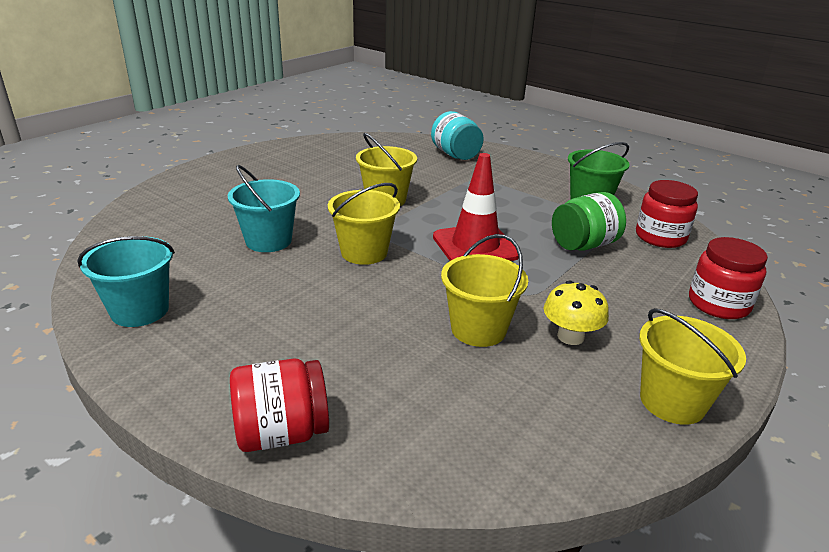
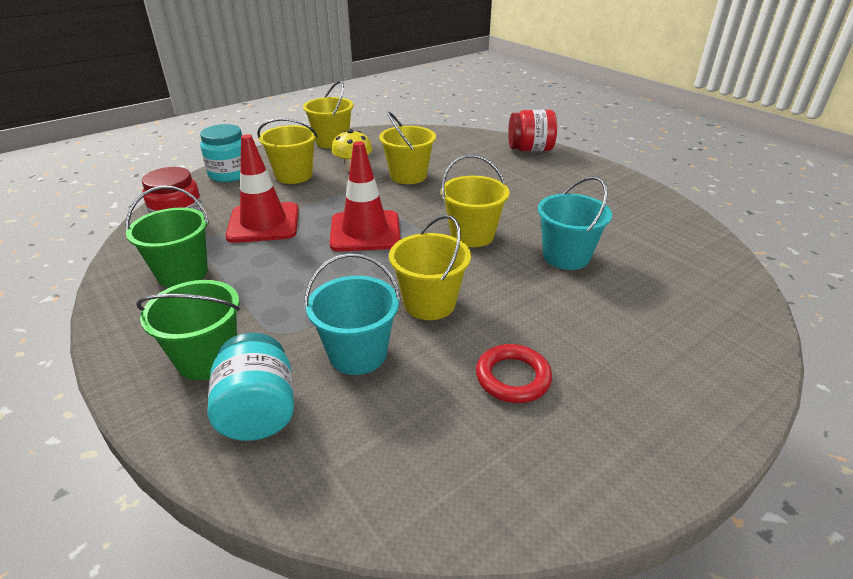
camera: 165 degrees left, 5 degrees up
turquoise bucket [77,236,175,327] -> turquoise bucket moved to [304,253,401,375]
green jar [552,192,626,251] -> red traffic cone [225,134,299,243]
red jar [689,237,768,319] -> turquoise jar [200,124,242,182]
none -> green bucket [136,280,240,380]
none -> yellow bucket [257,118,318,184]
none -> red ring [476,344,552,403]

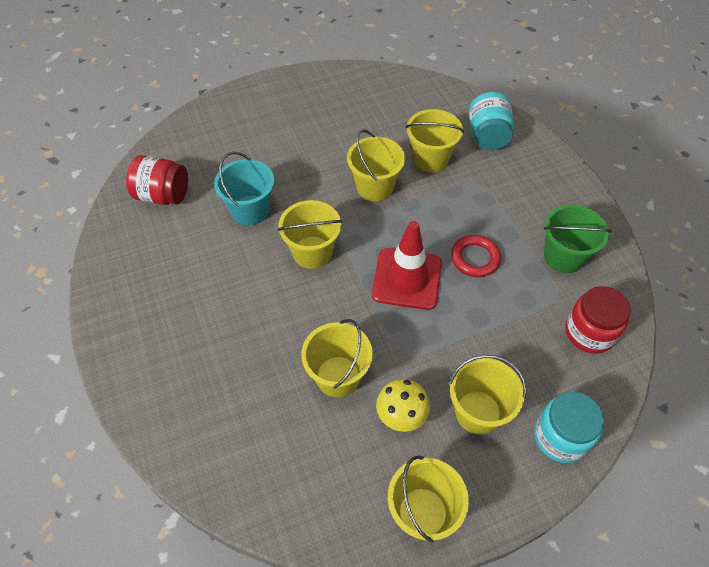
camera: 165 degrees left, 20 degrees up
green bucket [136,280,240,380] -> none
red traffic cone [225,134,299,243] -> none
turquoise bucket [304,253,401,375] -> yellow bucket [406,109,464,172]
red ring [476,344,552,403] -> red ring moved to [451,235,501,277]
red jar [508,109,557,151] -> red jar moved to [126,155,188,205]

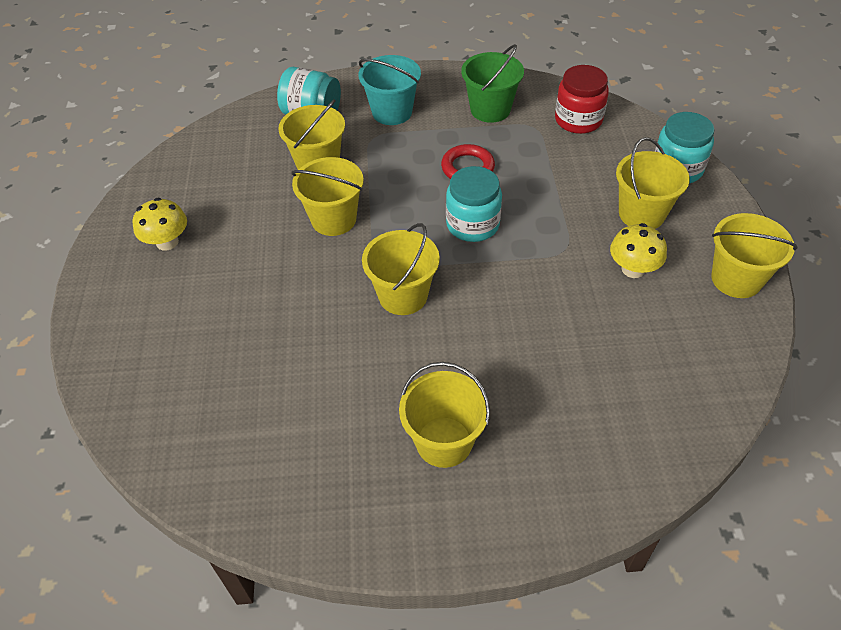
camera: 70 degrees left, 5 degrees down
red jar [126,155,188,205] -> none
turquoise bucket [214,151,274,225] -> turquoise bucket moved to [359,55,421,125]
yellow bucket [301,319,373,397] -> yellow bucket moved to [399,362,490,468]
red traffic cone [372,221,442,310] -> turquoise jar [446,166,502,242]
none -> yellow mushroom [133,198,187,251]

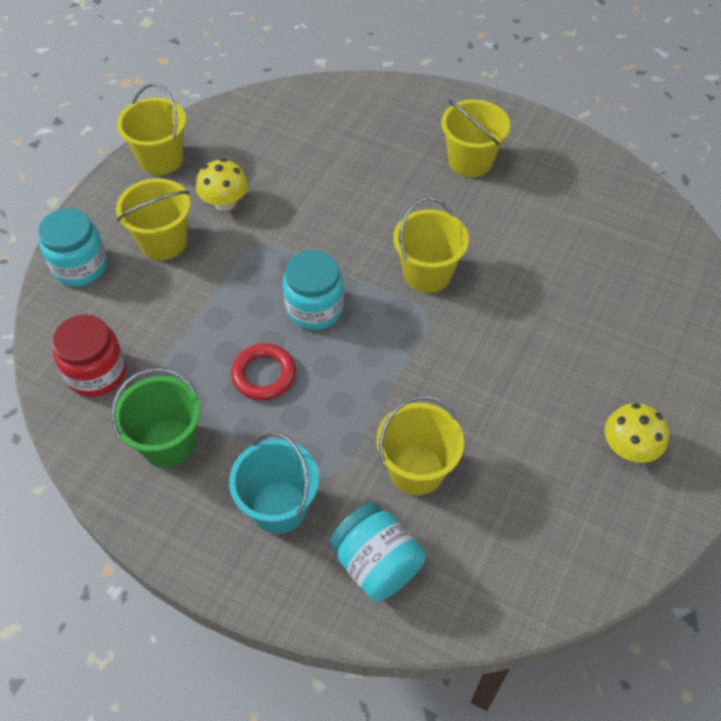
camera: 150 degrees left, 5 degrees up
yellow bucket [291,157,364,236] -> none

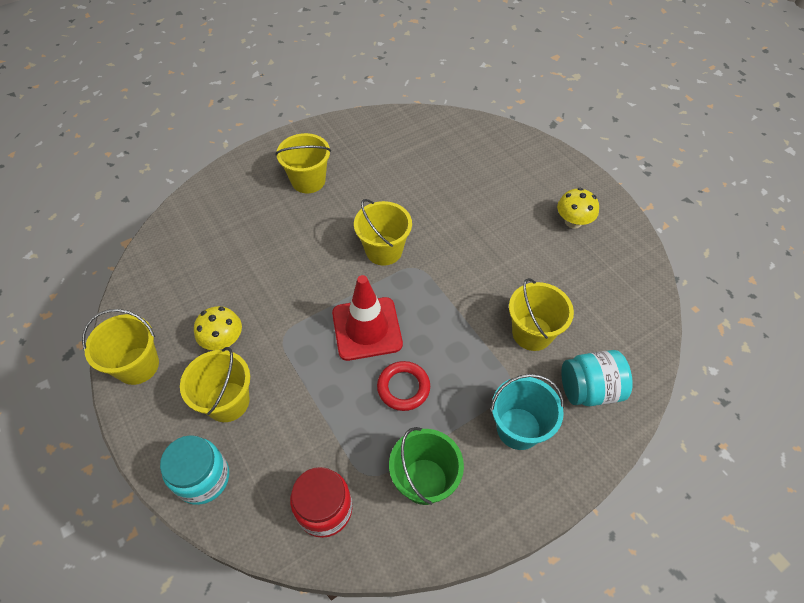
camera: 60 degrees left, 0 degrees up
turquoise jar [283,250,344,330] -> red traffic cone [332,275,403,361]

